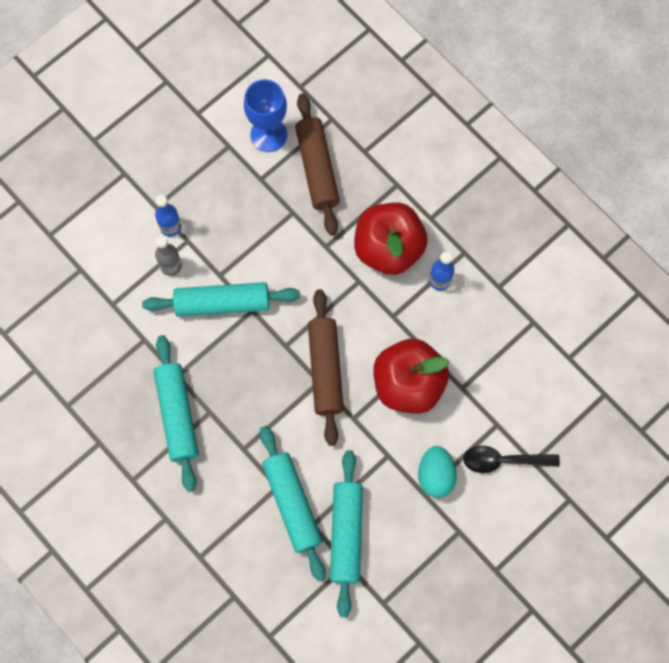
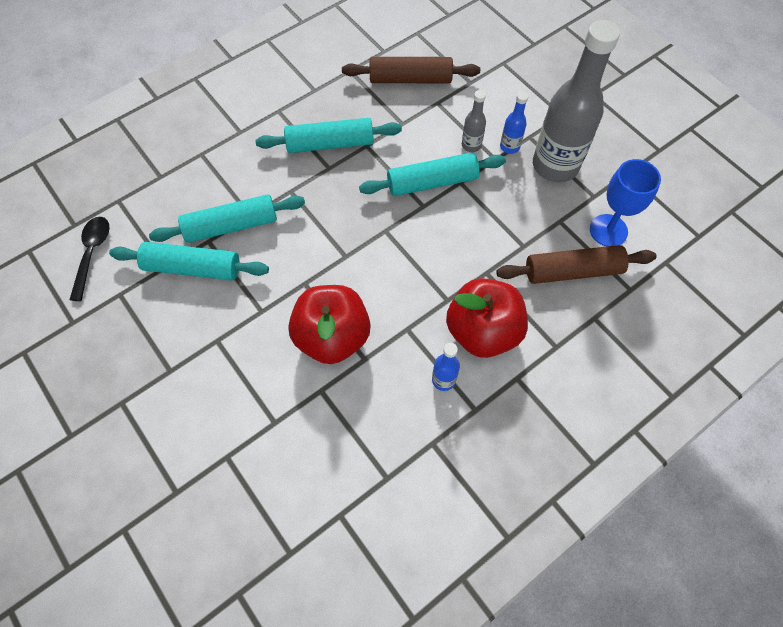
camera: 95 degrees right, 10 degrees down
turquoise rolling pin [142,282,300,317] -> turquoise rolling pin turned 75 degrees clockwise [359,152,506,196]
brown rolling pin [308,289,344,446] -> brown rolling pin moved to [342,57,480,83]
turquoise egg [418,446,457,498] -> none
black spoon [463,446,559,473] -> black spoon moved to [70,217,110,301]
none -> grey bottle [533,20,620,182]

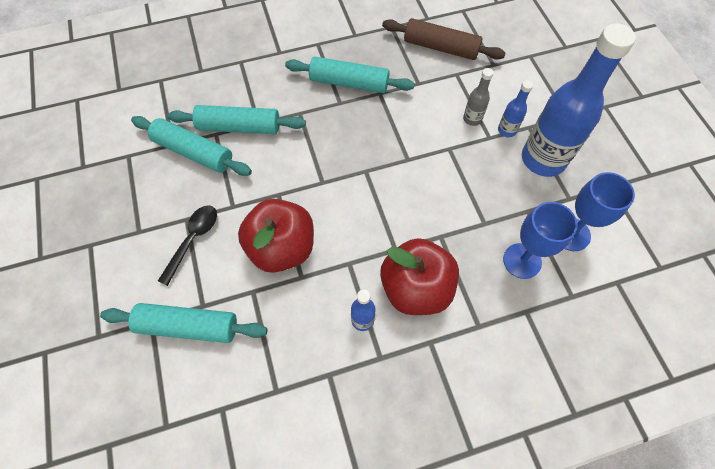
camera: 20 degrees right, 0 degrees up
black spoon [70,217,110,301] -> black spoon moved to [158,205,217,286]
turquoise rolling pin [359,152,506,196] -> turquoise rolling pin moved to [100,303,267,343]
brown rolling pin [496,245,657,284] -> blue goblet [503,202,578,279]
grey bottle [533,20,620,182] -> blue bottle [522,23,636,177]

